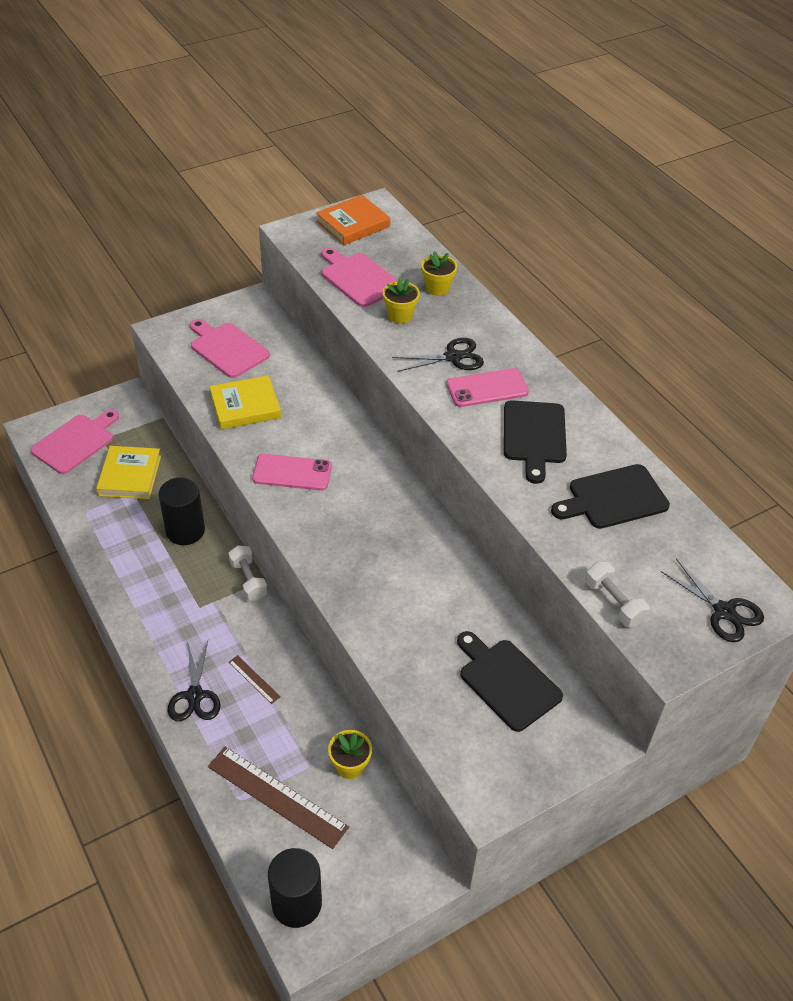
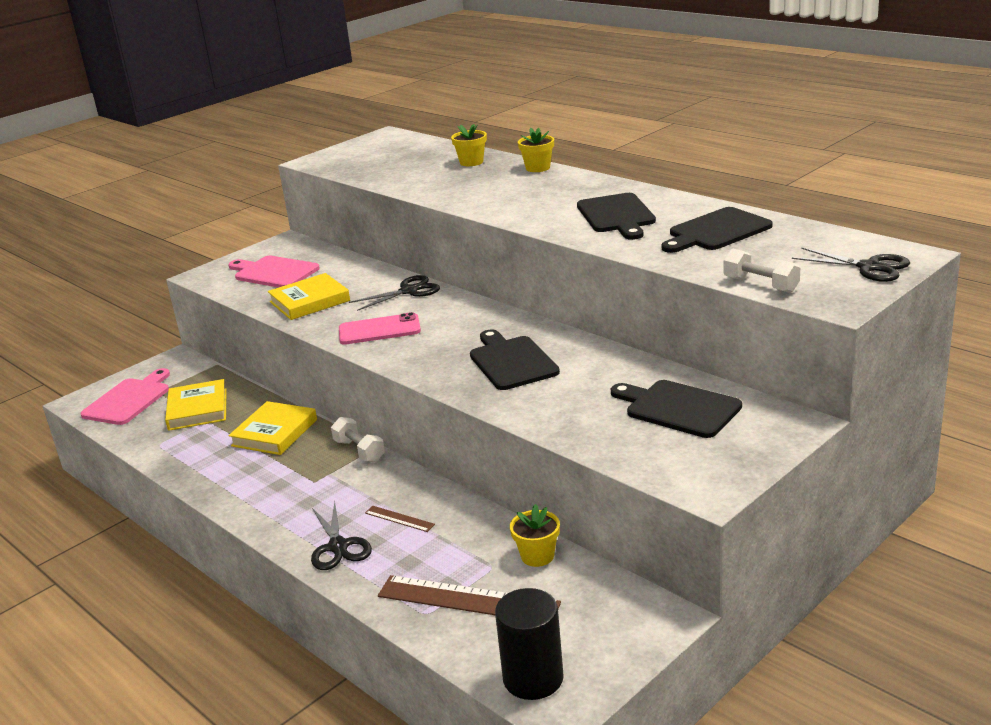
camera: 10 degrees left, 20 degrees down
black cylinder [158,477,205,545] -> yellow book [229,401,317,455]
orange book [316,195,390,245] -> none
pink cutting board [321,248,398,307] -> none
yellow flower pot [383,277,420,324] -> yellow flower pot moved to [518,128,554,172]
black scissors [392,338,484,372] -> black scissors moved to [349,275,440,311]
pink phone [446,368,529,407] -> none
none -> black cutting board [470,329,560,390]

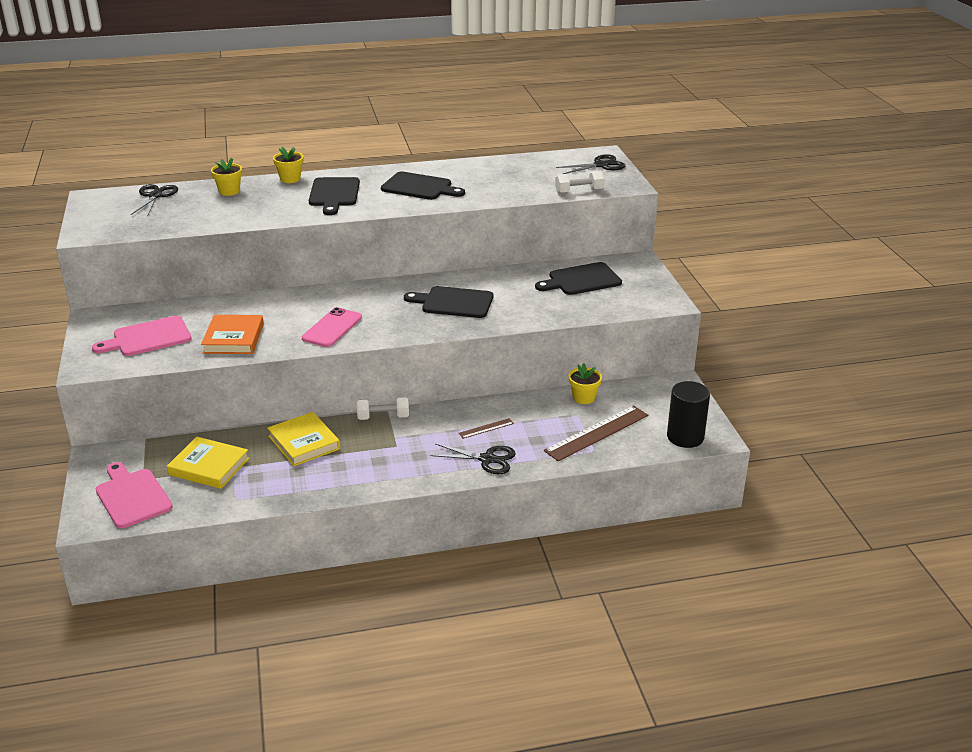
camera: 60 degrees left, 5 degrees up
yellow book [268,273,350,320] -> orange book [201,315,264,354]
black scissors [349,275,440,311] -> black scissors moved to [131,184,178,217]
black cutting board [661,207,773,253] -> black cutting board moved to [309,177,360,215]

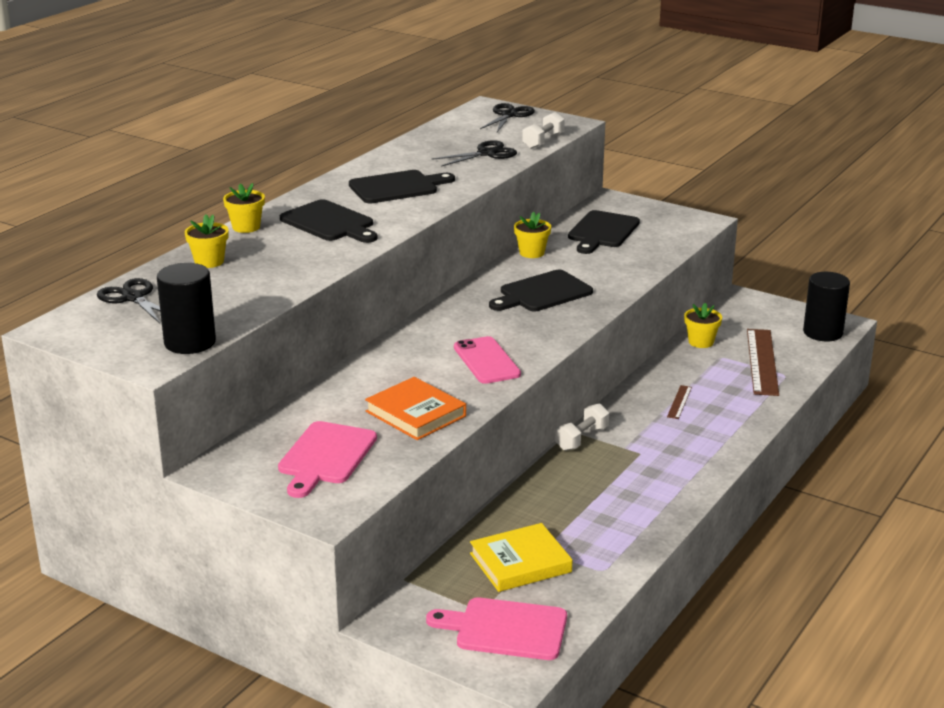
camera: 45 degrees left, 5 degrees down
yellow book [267,412,340,466] -> none
black scissors [430,444,516,474] -> black scissors moved to [432,140,517,167]
none -> black cylinder [157,263,216,354]
none -> yellow flower pot [514,212,551,258]

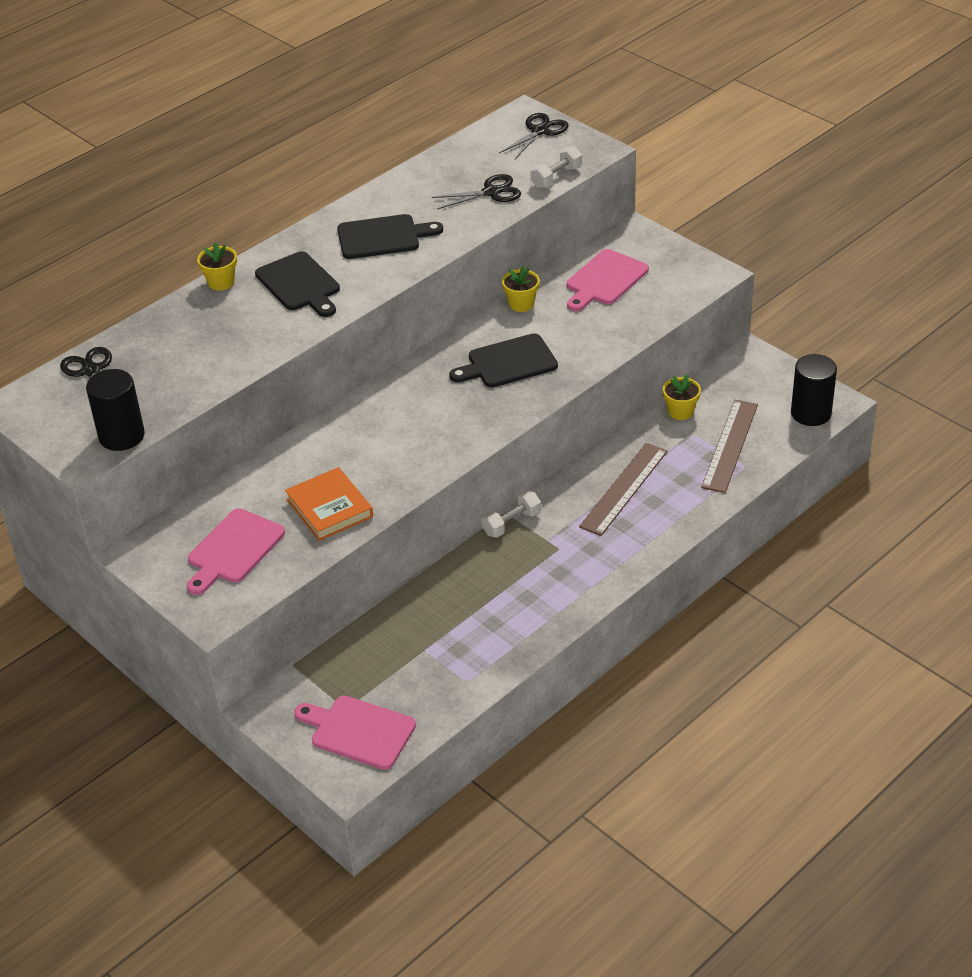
camera: 15 degrees right, 15 degrees up
yellow flower pot [185,214,229,268] -> none
pink phone [454,336,521,384] -> none
yellow book [470,523,572,592] -> none
black cutting board [568,210,640,254] -> pink cutting board [567,249,649,311]
brown ruler [667,385,692,419] -> brown ruler [579,443,668,536], size x2.15

